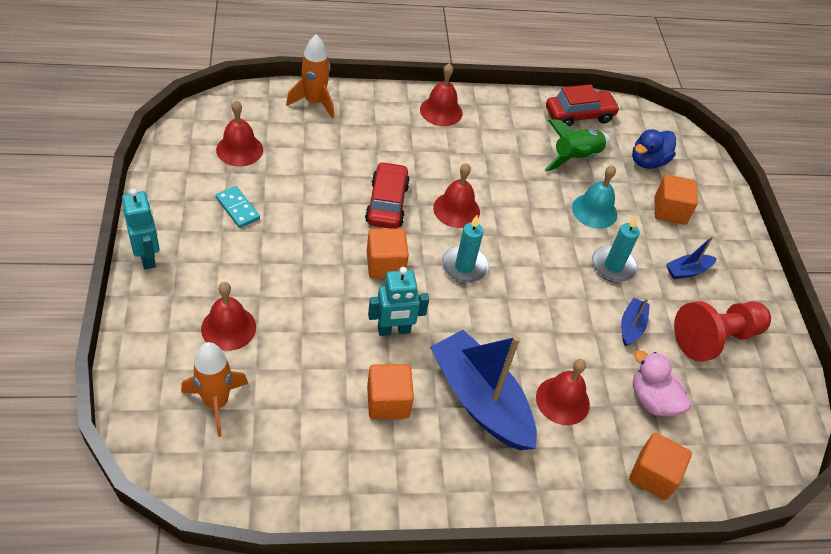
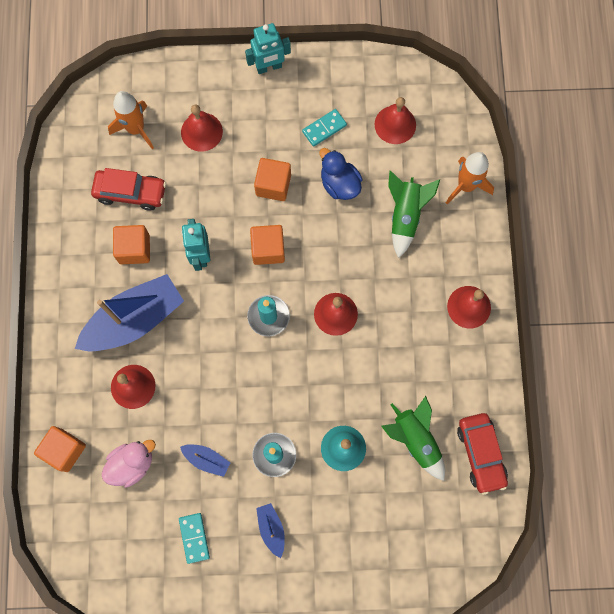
camera: 100 degrees right, 25 degrees up
red car [365,162,410,229] -> red car moved to [91,168,166,211]
blue duck [632,129,676,169] -> blue duck moved to [319,148,363,200]
orange cube [655,175,698,224] -> orange cube moved to [254,158,291,201]
red pawn [674,301,771,362] -> turquoise domino [179,513,210,564]
none -> green rocket [388,171,440,258]

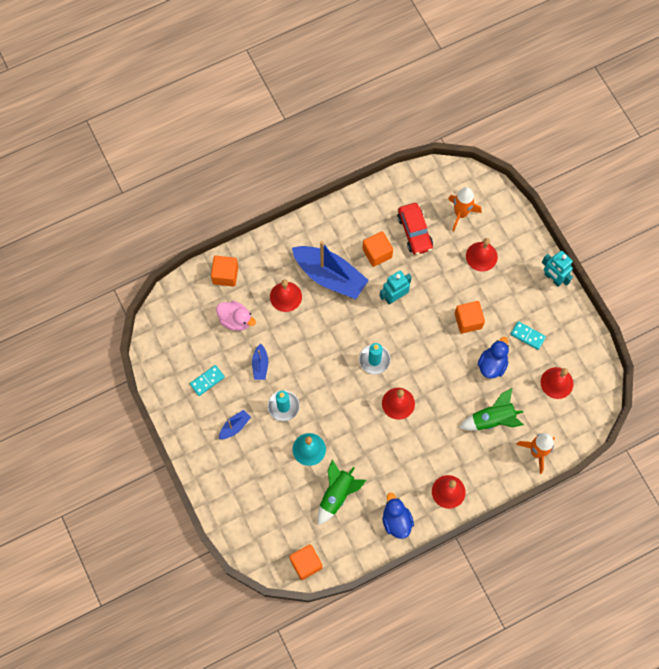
camera: 65 degrees right, 5 degrees down
orange cube [250,225,285,265] -> orange cube moved to [289,544,322,580]
red car [457,413,508,495] -> none
none -> blue duck [383,493,414,539]

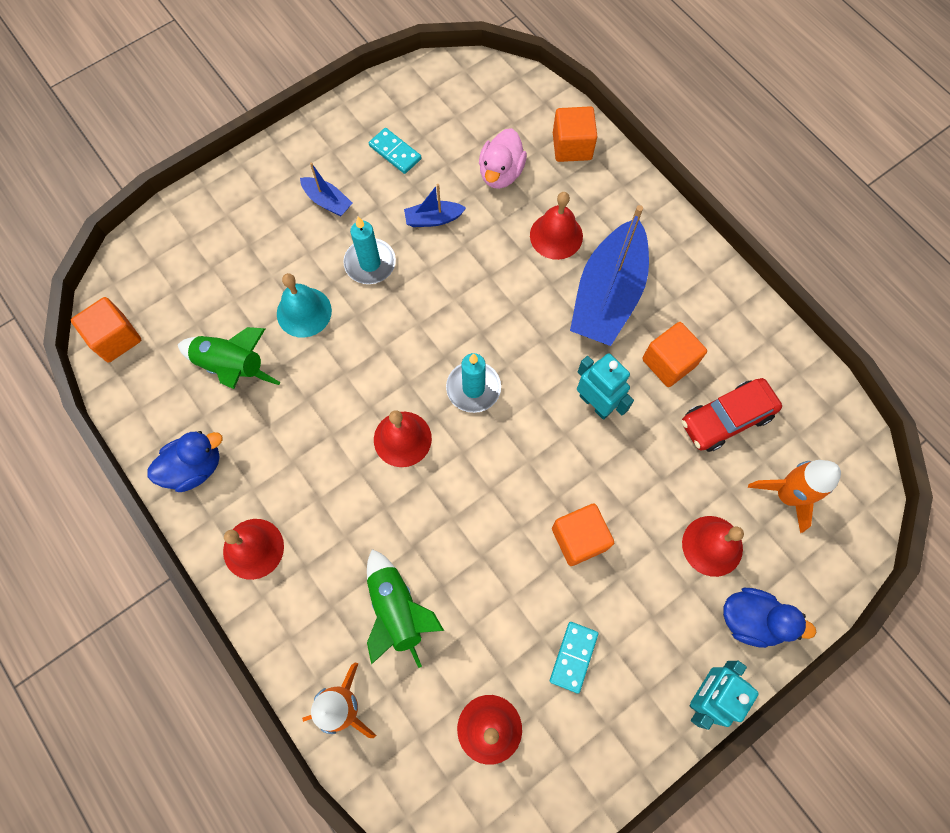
camera: 80 degrees right, 0 degrees up
blue duck [478,337,509,378] -> blue duck moved to [723,588,816,648]

